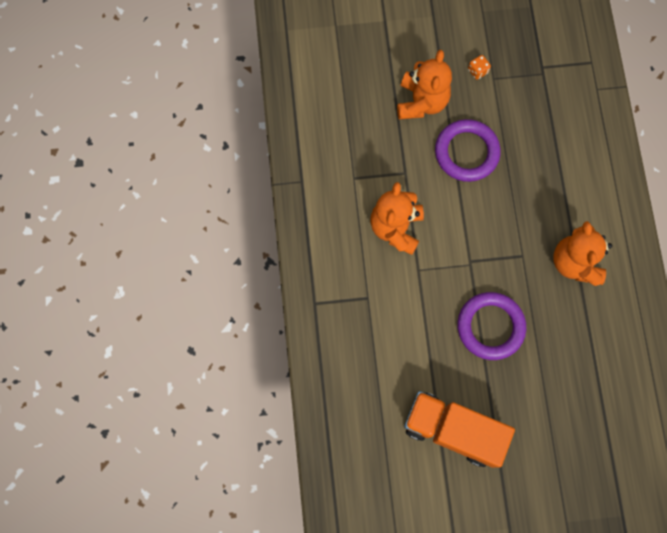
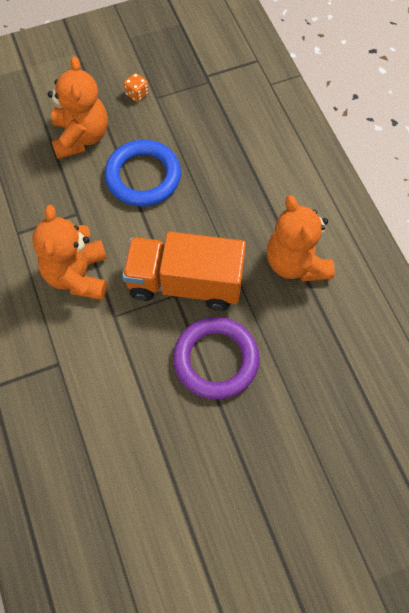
camera: 15 degrees left, 10 degrees down
orange truck [404,391,515,468] -> orange truck moved to [122,231,246,311]
purple ring [435,119,501,182] -> blue ring [105,140,181,206]

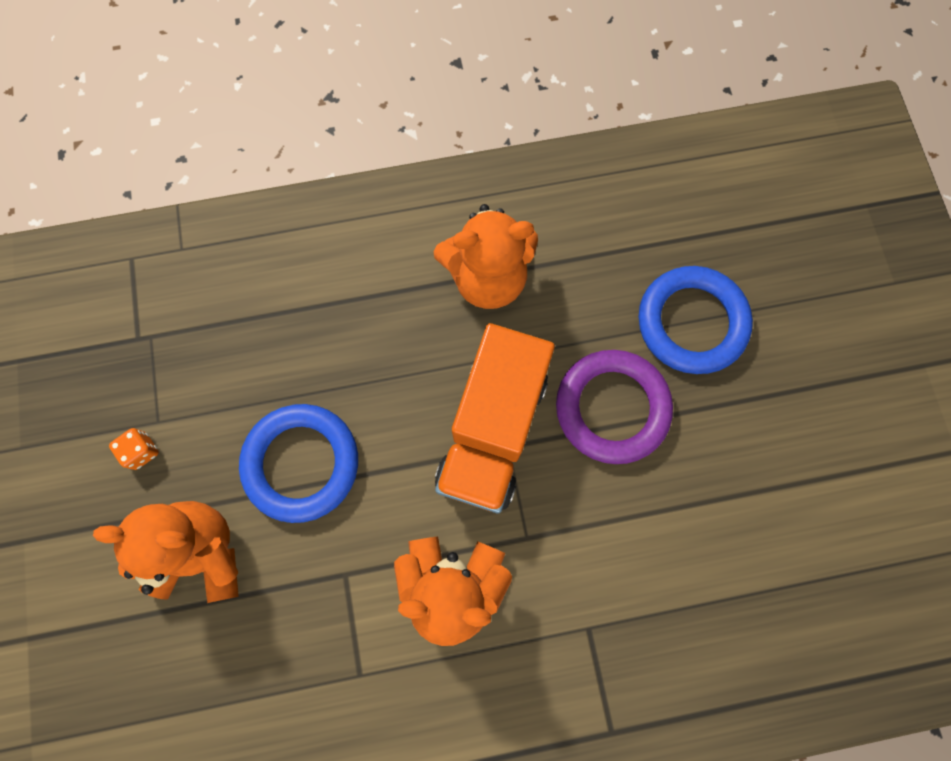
camera: 80 degrees left, 10 degrees up
none -> blue ring [639,266,753,374]

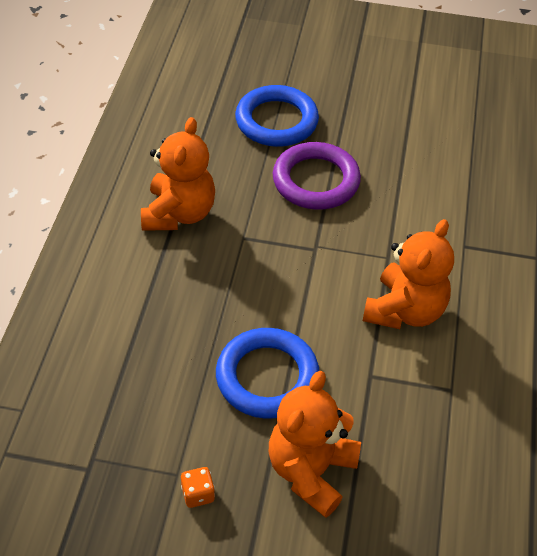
camera: 70 degrees left, 25 degrees down
orange truck [435,323,555,514] -> none

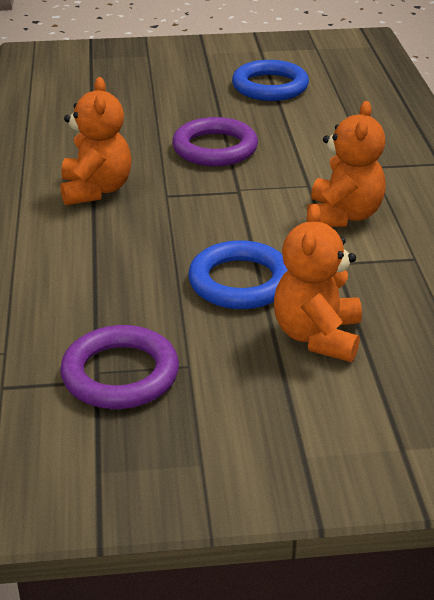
camera: 15 degrees left, 15 degrees down
orange dice [181,467,215,508] -> none
blue ring [235,85,319,147] -> blue ring moved to [232,60,309,101]
none -> purple ring [60,325,179,409]

